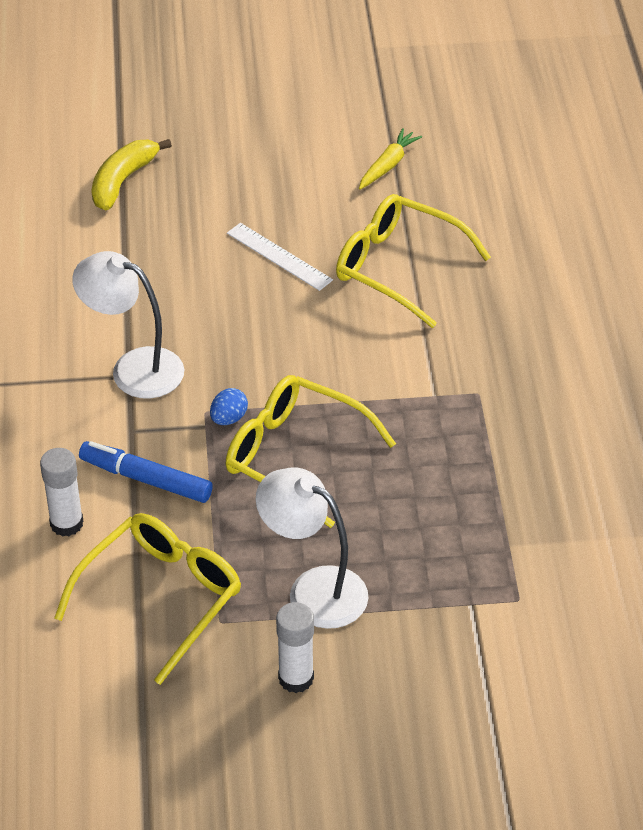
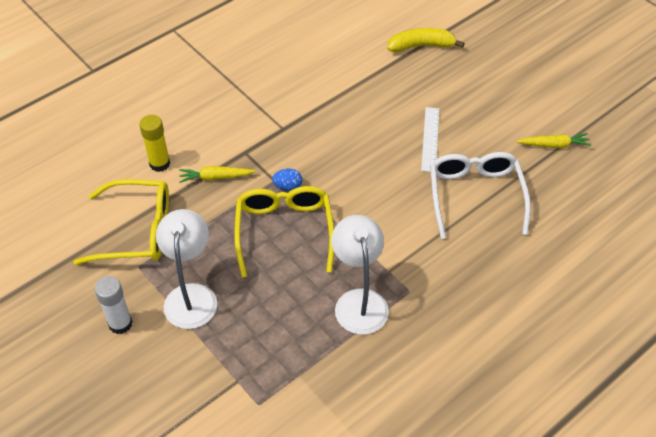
camera: 55 degrees right, 5 degrees up
white glue stick [40,448,83,537] -> yellow glue stick [139,115,170,172]
white lamp [72,251,184,399] -> white lamp moved to [331,215,389,335]
blue marker [79,441,213,503] -> yellow carrot [179,166,255,183]
yellow glasses [336,194,491,328] -> white glasses [430,152,531,239]

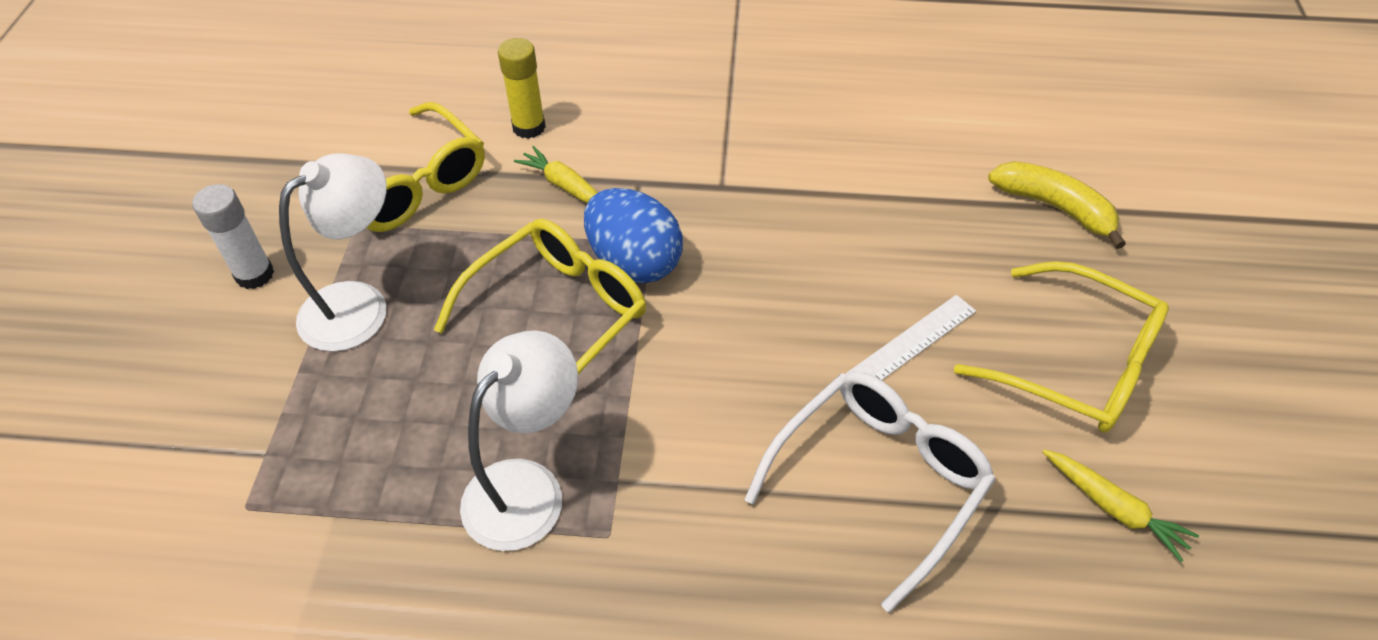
camera: 45 degrees right, 0 degrees up
blue egg [272,168,302,191] -> blue egg [584,188,683,283], size x2.09
none -> yellow glasses [954,261,1169,433]

